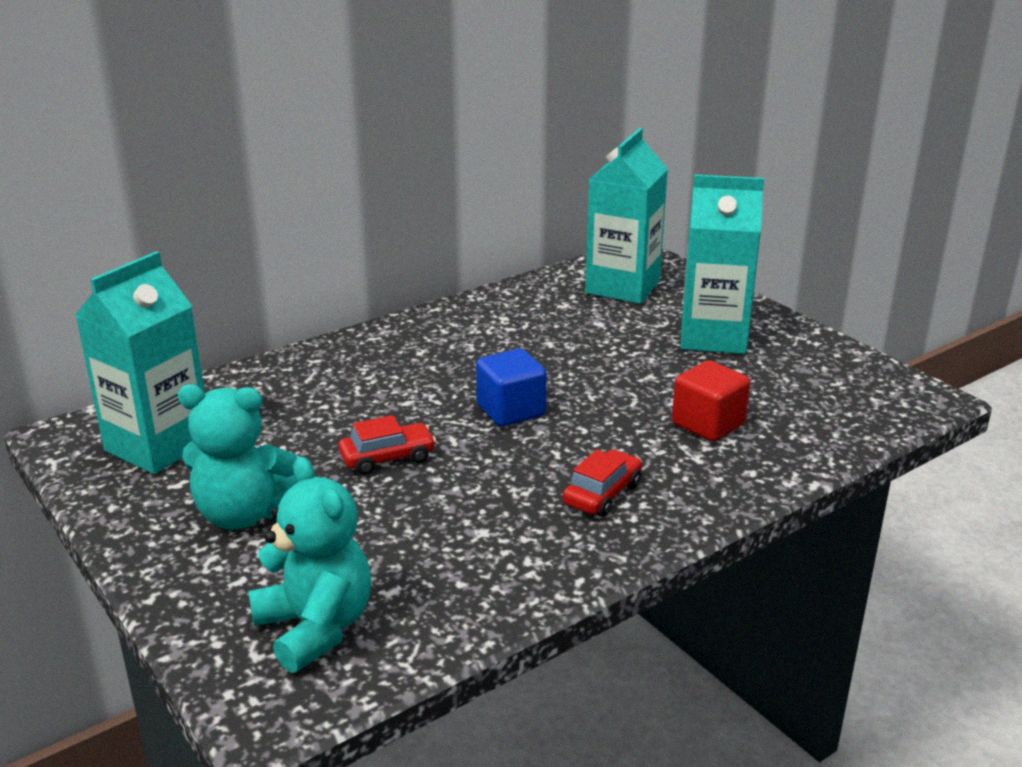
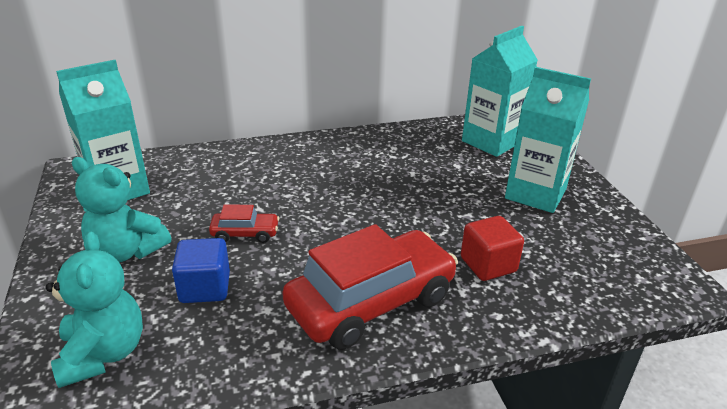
camera: 20 degrees right, 5 degrees up
blue cube [476,349,547,426] -> blue cube moved to [172,238,230,303]
red car [563,449,642,517] -> red car [282,224,458,350], size x2.25

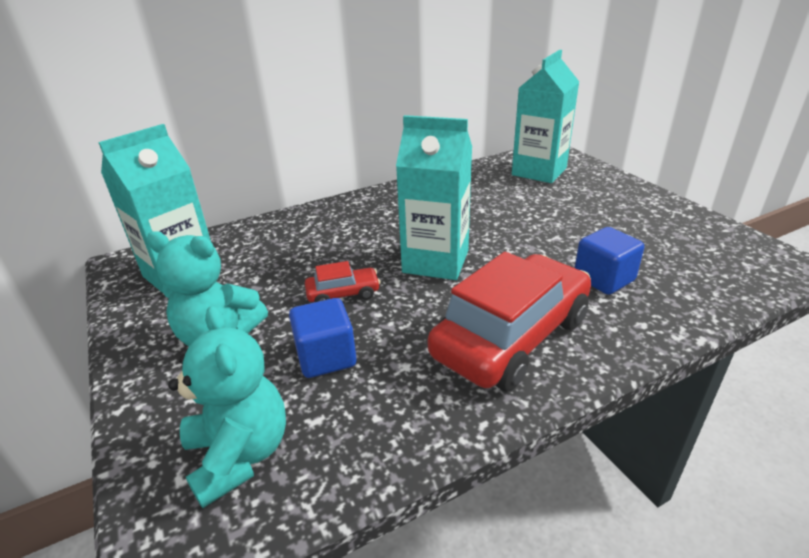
camera: 10 degrees left, 0 degrees up
red cube [461,216,524,281] -> blue cube [575,227,644,295]
turquoise carton [505,67,591,213] -> turquoise carton moved to [396,115,472,280]

